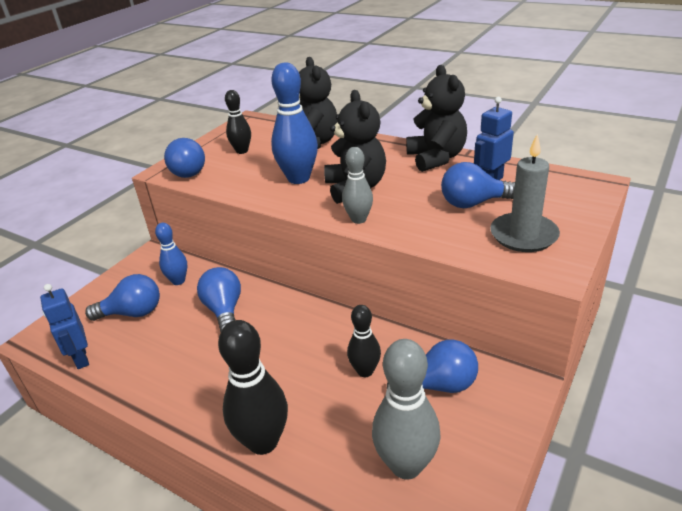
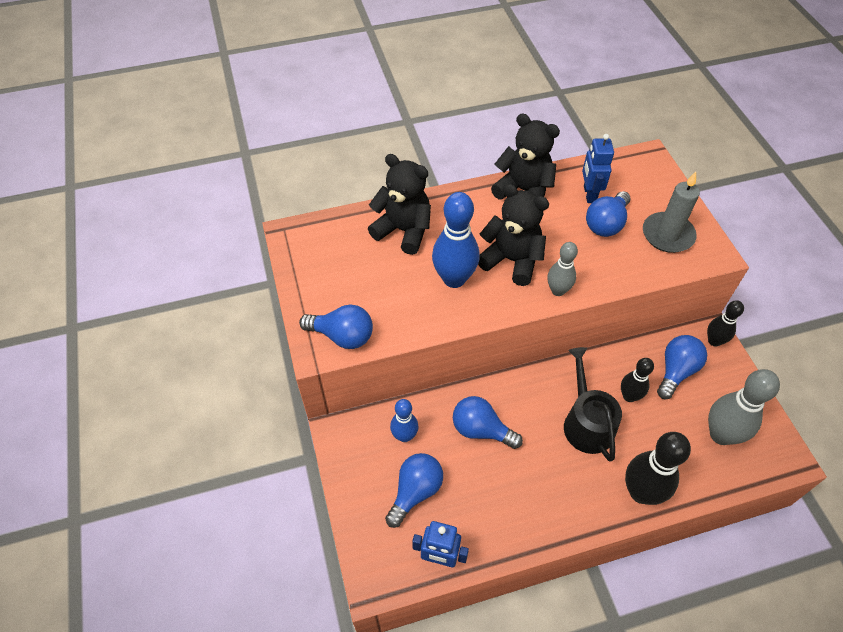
camera: 50 degrees left, 20 degrees up
black bowling pin [225,90,251,154] -> black bowling pin moved to [707,300,744,347]
none -> black watering can [564,347,622,462]

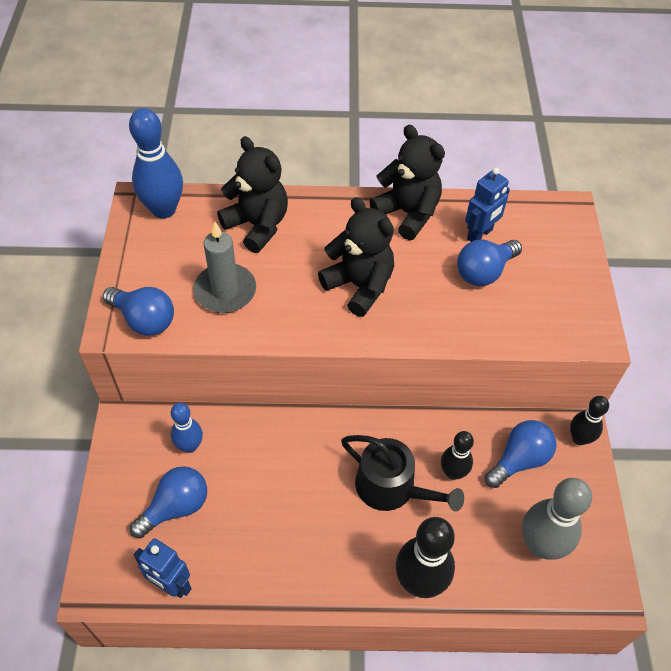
camera: 15 degrees right, 0 degrees up
blue bowling pin [432,192,480,288] -> blue bowling pin moved to [129,108,183,219]
blue light bulb [453,396,523,449] -> none
grey bowling pin [548,242,578,296] -> none
black watering can [564,347,622,462] -> black watering can turned 120 degrees clockwise [341,435,464,512]
blue robot [582,134,614,203] -> blue robot turned 150 degrees counterclockwise [465,168,510,242]
grey candle [643,172,700,253] -> grey candle moved to [193,222,256,313]

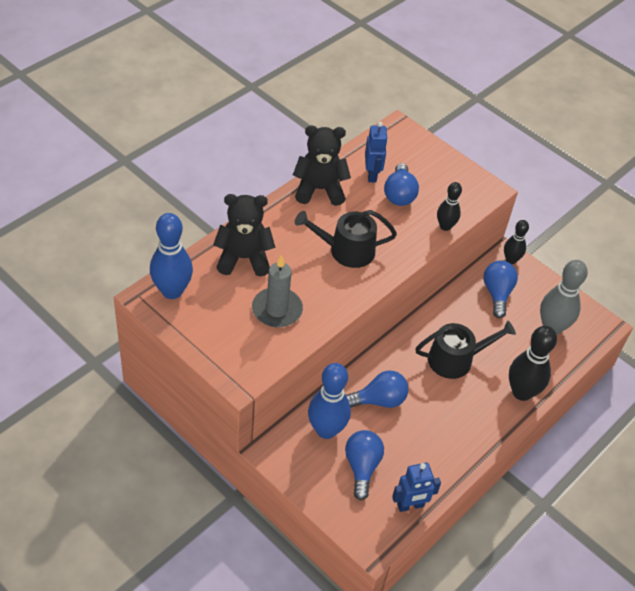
camera: 50 degrees left, 5 degrees down
blue light bulb [103,287,174,336] -> blue light bulb moved to [346,371,409,408]
blue bowling pin [171,403,203,453] -> blue bowling pin [308,363,351,439], size x1.67
black teddy bear [318,197,394,317] -> black watering can [295,210,397,268]
black bowling pin [441,431,474,480] -> black bowling pin moved to [437,182,462,231]

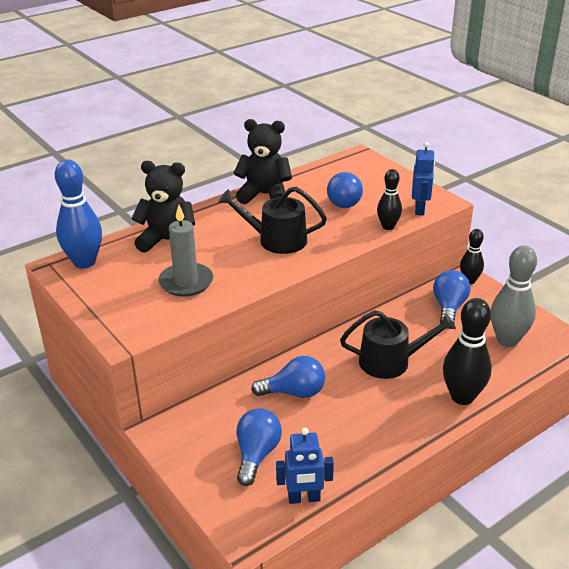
camera: 15 degrees right, 15 degrees down
blue bowling pin [308,363,351,439] -> none
blue robot [365,122,388,183] -> blue robot moved to [412,142,435,215]

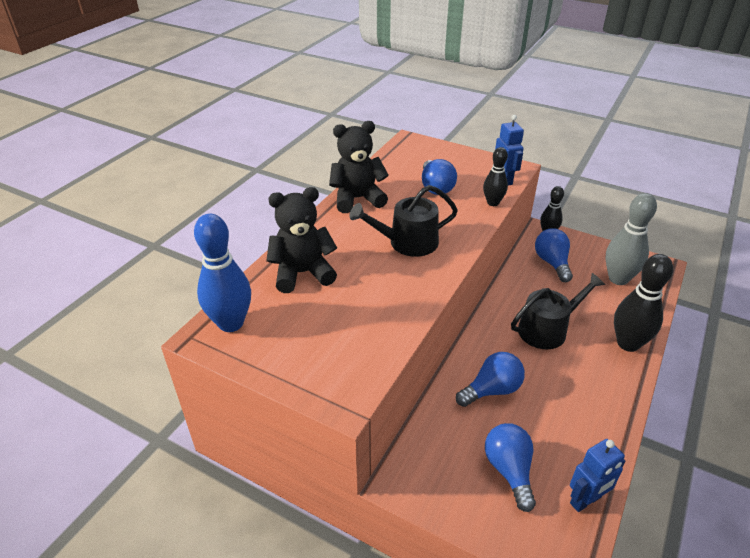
camera: 25 degrees left, 5 degrees up
grey candle [158,205,213,297] -> none

